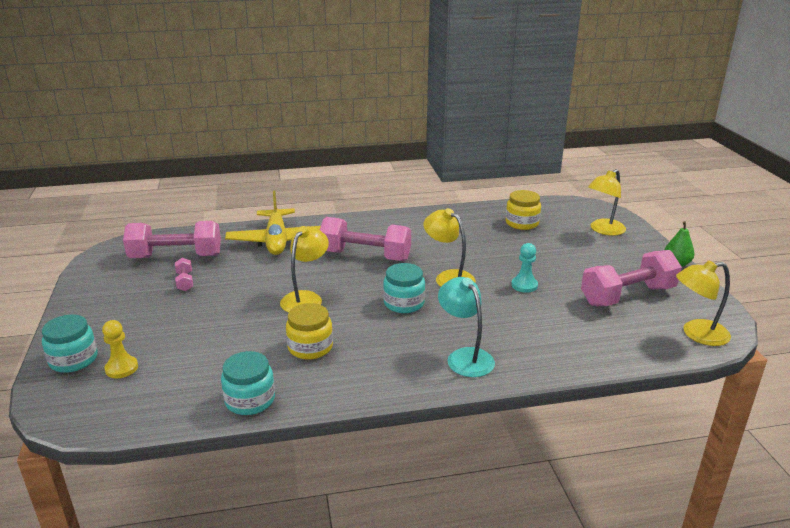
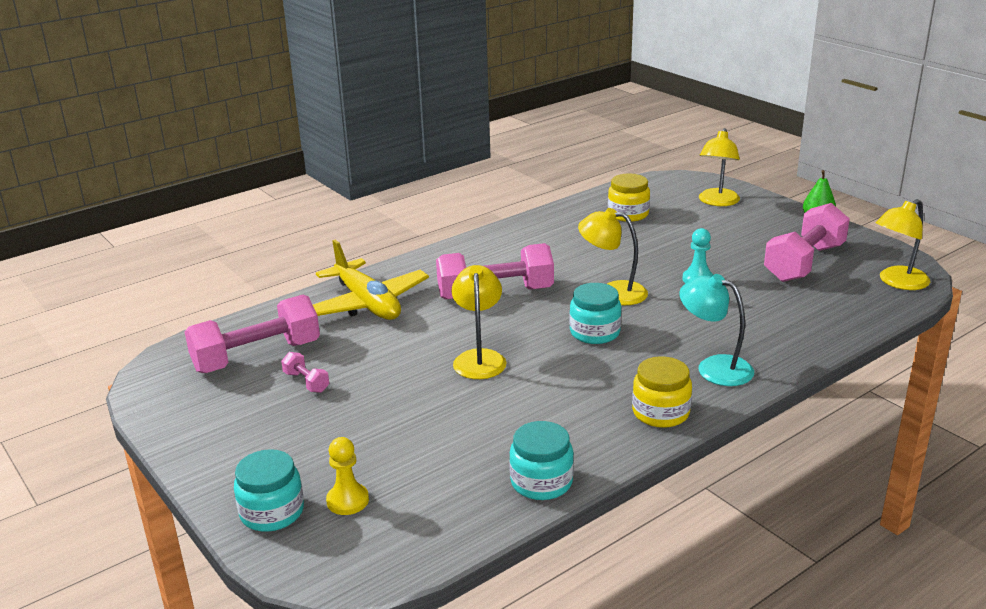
camera: 25 degrees left, 0 degrees up
yellow jar [286,303,333,360] -> yellow jar moved to [632,356,692,428]

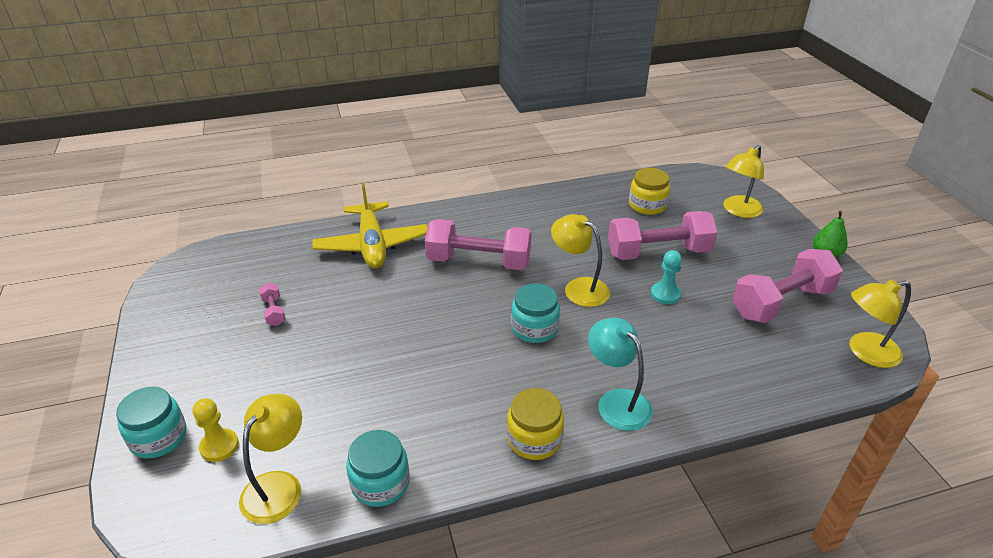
camera: 20 degrees right, 10 degrees up
pink dumbbell [185,294,320,373] -> pink dumbbell moved to [608,211,717,260]
yellow lamp [452,265,507,379] -> yellow lamp moved to [239,394,302,524]

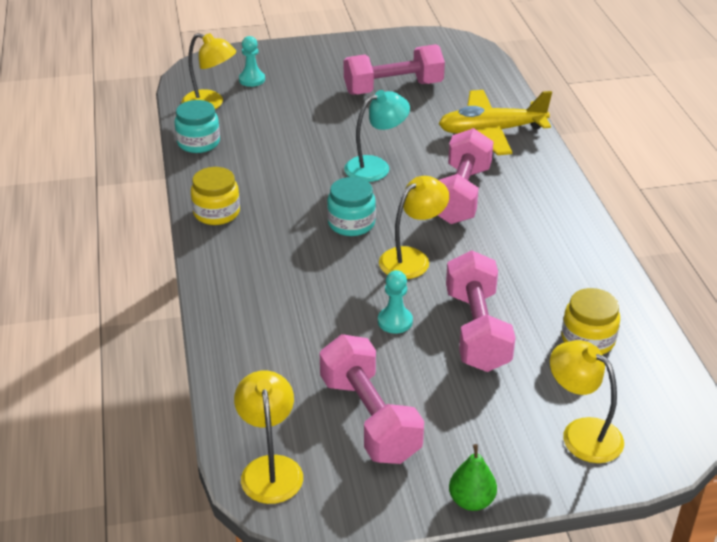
camera: 95 degrees right, 0 degrees up
turquoise jar [116,387,187,458] -> none
yellow pawn [193,398,239,462] -> turquoise pawn [239,36,265,87]
pink dumbbell [259,283,286,326] -> pink dumbbell [344,44,445,95], size x2.29
turquoise lamp [588,318,653,431] -> turquoise lamp moved to [344,90,410,182]

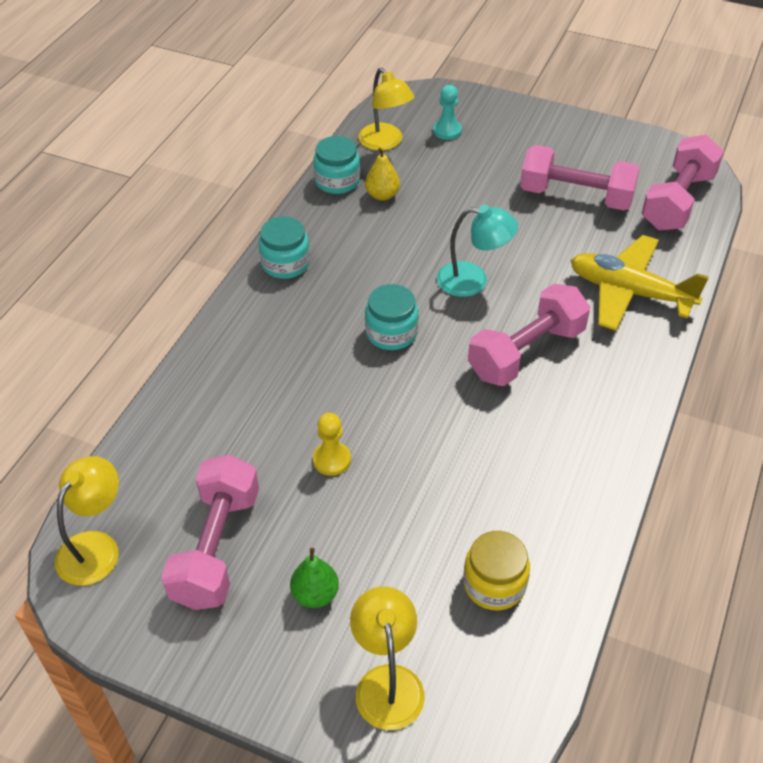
camera: 35 degrees right, 10 degrees up
yellow jar [191,167,240,225] -> turquoise jar [258,216,310,279]
turquoise pawn [378,270,413,334] -> yellow pawn [313,413,351,476]
yellow lamp [379,176,449,279] -> none
pink dumbbell [446,251,516,372] -> pink dumbbell moved to [641,135,724,230]
green pear [449,444,497,511] -> green pear moved to [290,548,339,608]
none -> yellow pear [365,148,400,201]

